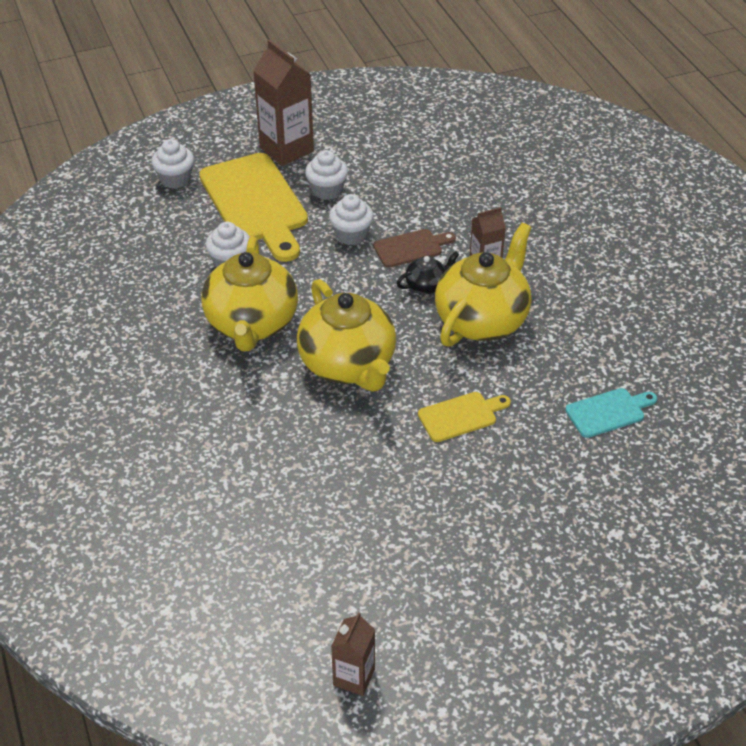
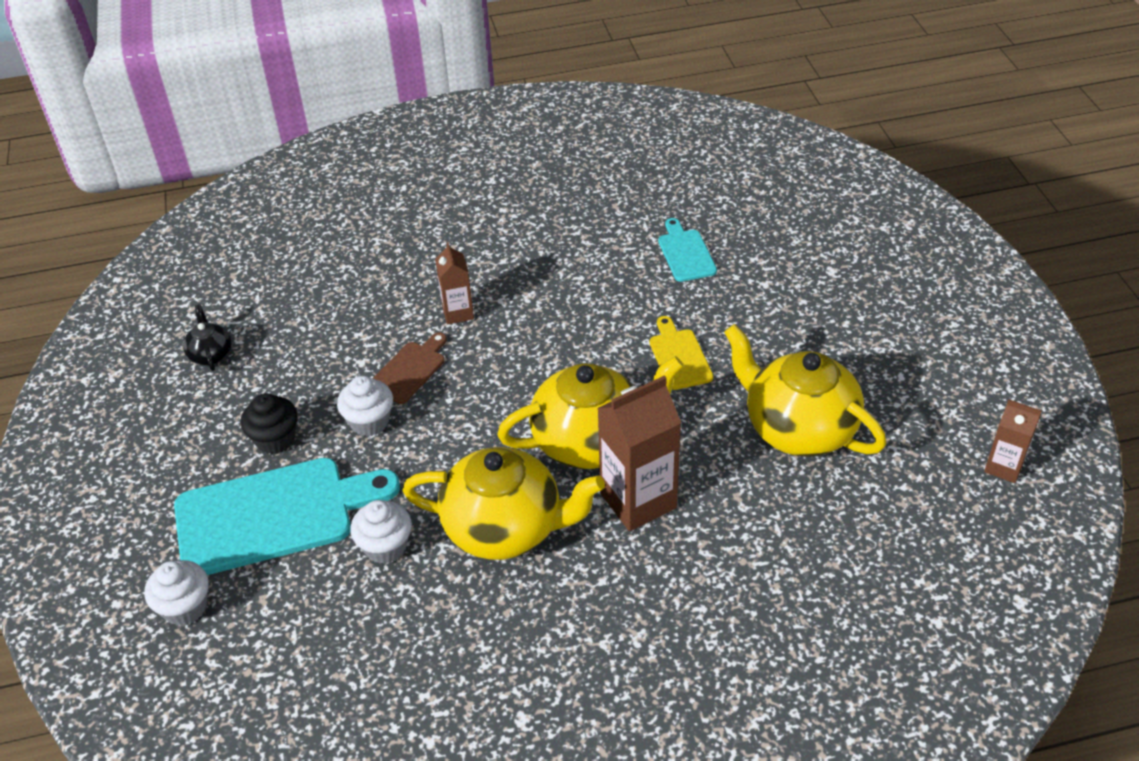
camera: 80 degrees left, 0 degrees up
yellow cutting board [199,153,308,262] -> turquoise cutting board [174,458,400,575]
brown carton [253,39,314,166] -> brown carton moved to [597,375,681,531]
white cupcake [305,150,348,200] -> black cupcake [241,393,298,454]
brown cutting board [373,229,456,268] -> brown cutting board turned 45 degrees clockwise [373,332,447,404]
black teapot [396,252,459,294] -> black teapot moved to [183,304,232,371]
yellow teapot [435,223,531,347] -> yellow teapot moved to [724,324,886,457]

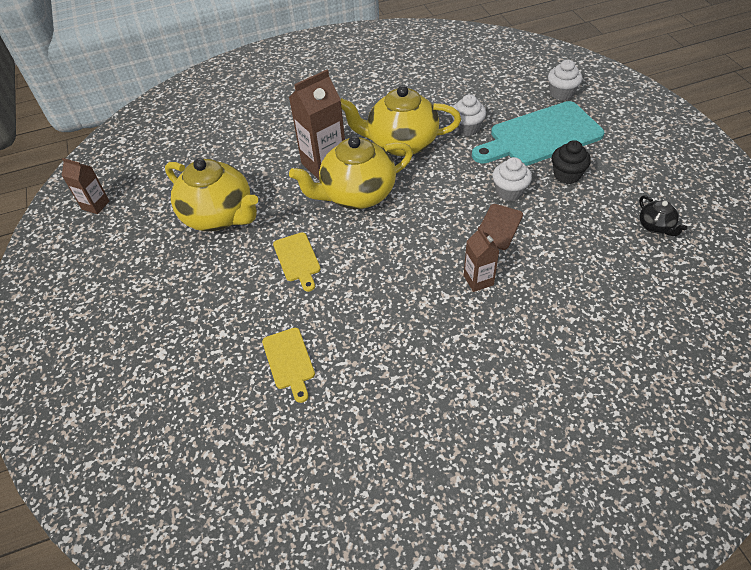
camera: 175 degrees right, 5 degrees up
turquoise cutting board [658,218,717,282] -> yellow cutting board [262,328,315,403]

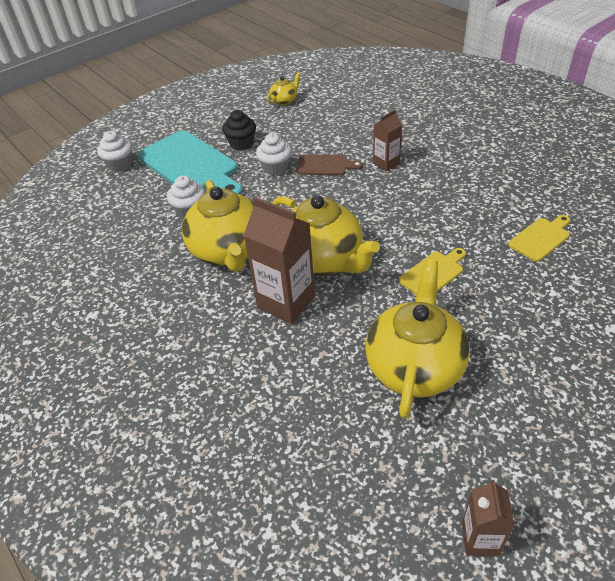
camera: 110 degrees left, 5 degrees down
black teapot [639,195,687,236] -> yellow teapot [267,72,300,105]

